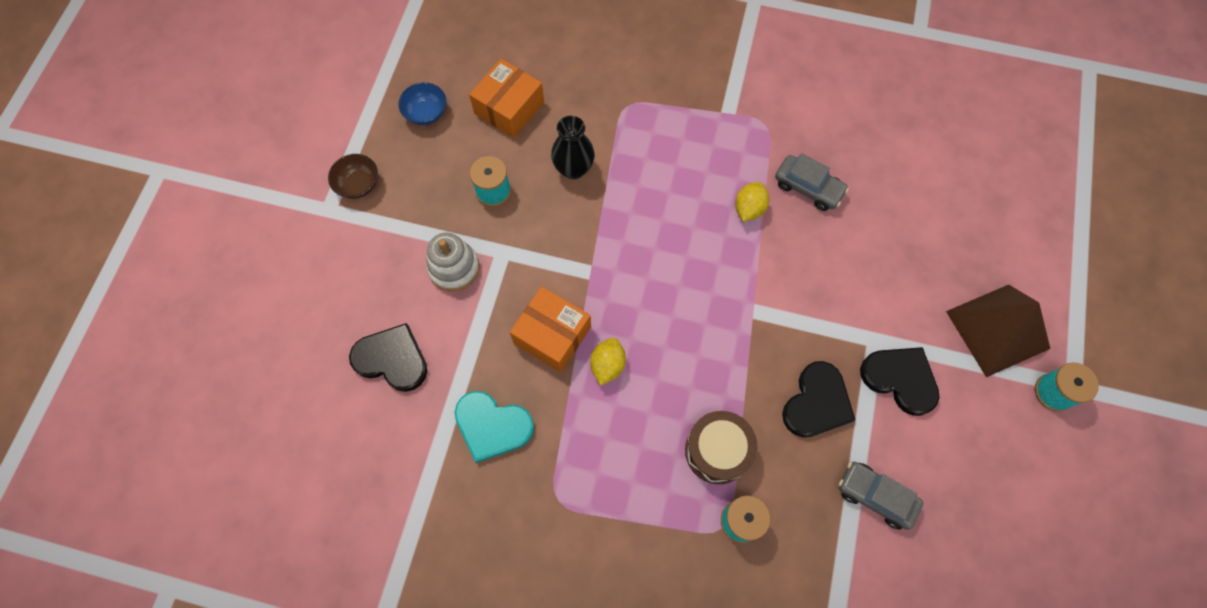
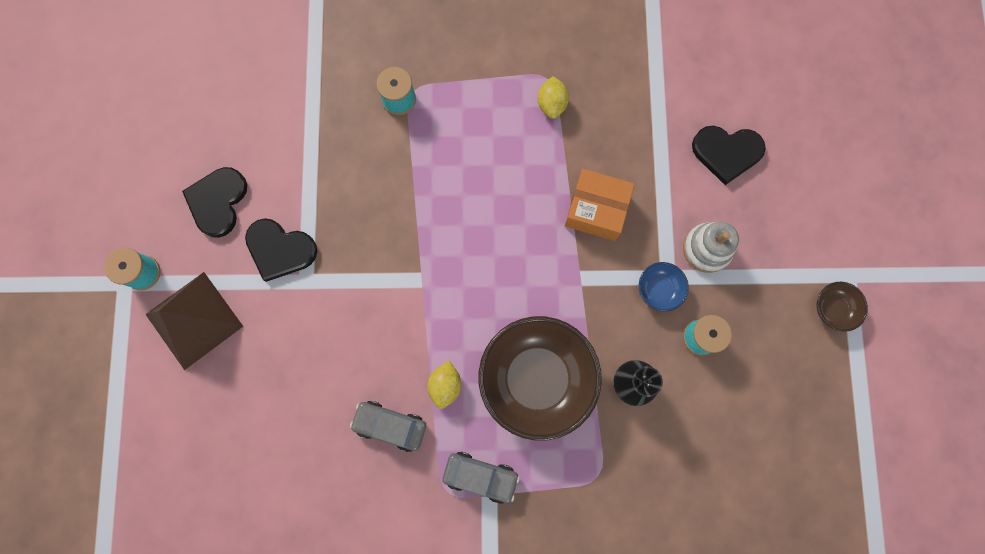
camera: 165 degrees right, 10 degrees up
blue bowl [398,82,446,125] -> blue bowl moved to [639,262,689,311]
turquoise heart [454,391,534,463] -> none
orange box [469,59,544,138] -> none
yellow lemon [590,338,626,385] -> yellow lemon moved to [538,76,569,119]
brown drum [685,411,757,484] -> none
black heart [782,361,855,437] -> black heart moved to [182,167,247,238]
grey car [839,461,923,530] -> grey car moved to [443,452,520,504]
none -> brown bowl [479,316,602,441]

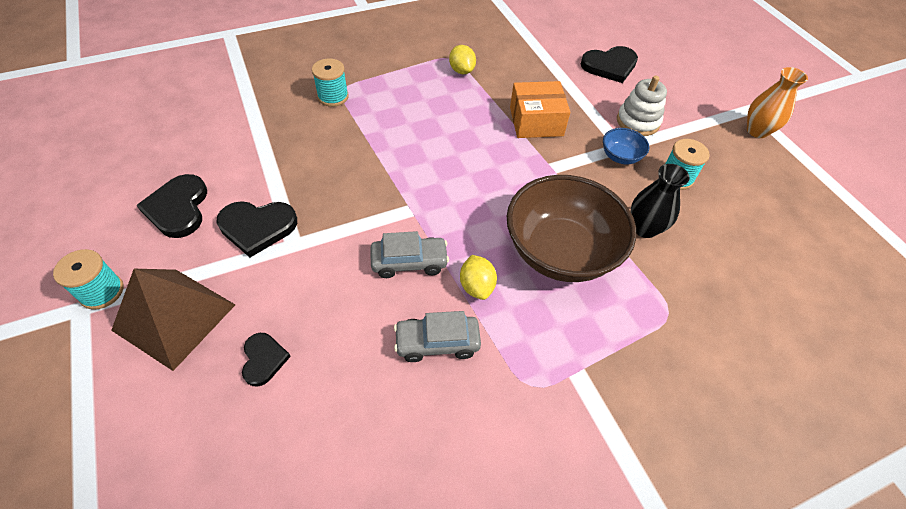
camera: 25 degrees left, 25 degrees down
grey car [443,452,520,504] -> grey car moved to [370,231,449,278]
brown bowl [816,282,868,332] -> orange vase [747,67,808,138]
none -> black heart [242,333,291,386]

